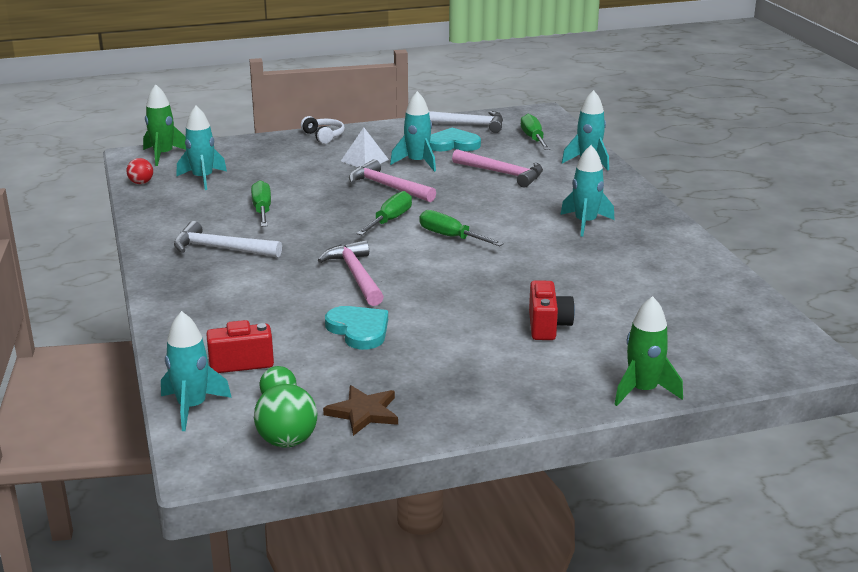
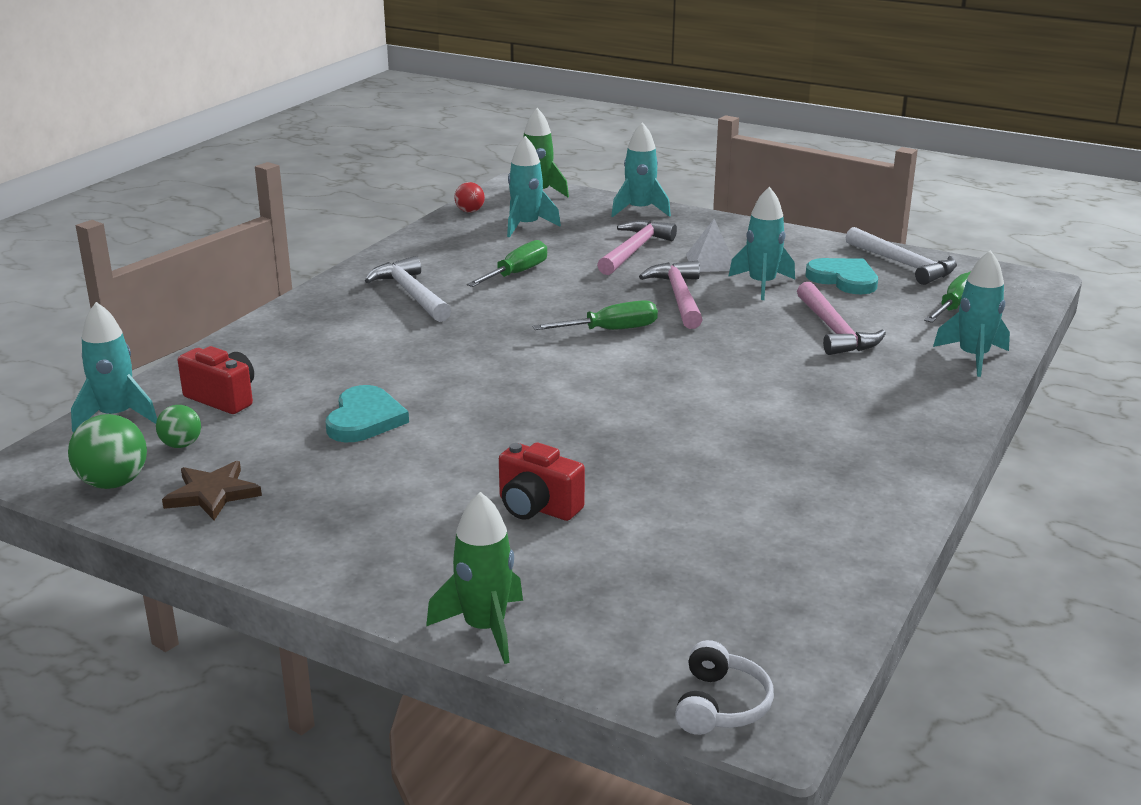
camera: 45 degrees right, 0 degrees up
white headphones [301,116,345,144] -> white headphones moved to [675,640,774,735]
pink hammer [318,240,384,306] -> pink hammer moved to [597,220,677,275]
green screwdriver [419,210,504,246] -> none
red camera [529,280,575,340] -> red camera turned 75 degrees clockwise [499,442,585,521]
turquoise rocket [560,145,615,237] -> turquoise rocket moved to [611,122,671,217]

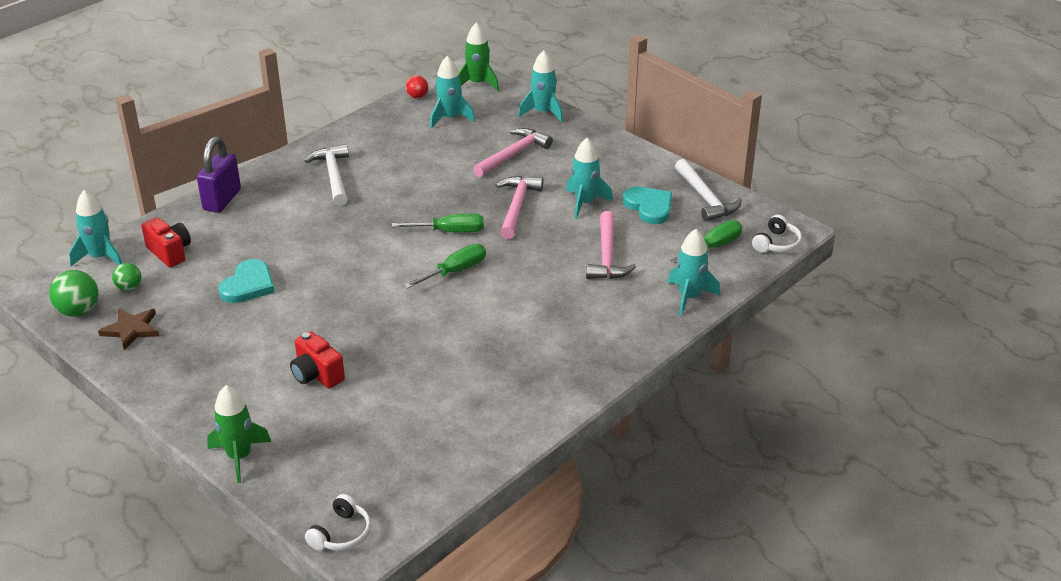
camera: 15 degrees right, 10 degrees up
green screwdriver [467,240,547,287] -> green screwdriver moved to [404,244,486,289]
white pyramid [686,219,733,272] -> none
none -> purple padlock [197,137,241,213]
none -> white headphones [752,215,802,253]

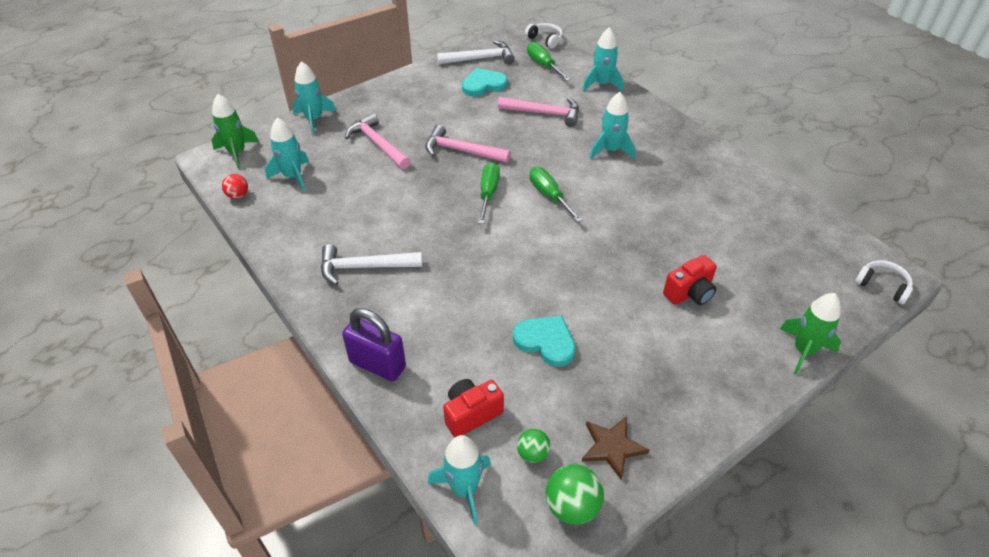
camera: 80 degrees left, 10 degrees up
turquoise rocket [566,138,613,219] -> turquoise rocket moved to [589,92,635,159]

